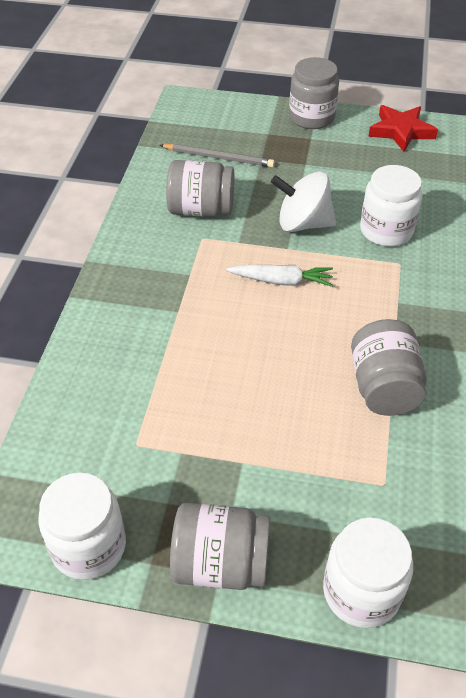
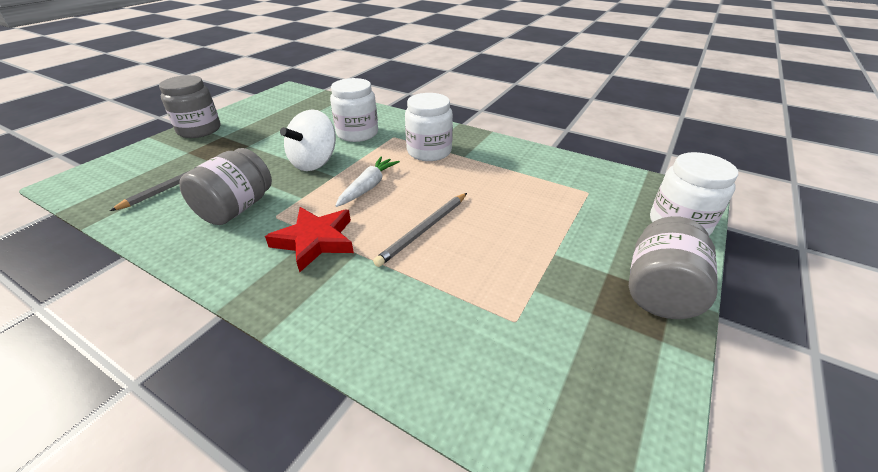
camera: 70 degrees left, 10 degrees down
white jar [38,473,126,580] -> white jar moved to [405,93,453,161]
grey jar [351,319,426,416] -> none
red star [368,105,438,152] -> red star moved to [265,207,354,272]
none -> grey pencil [373,193,467,267]

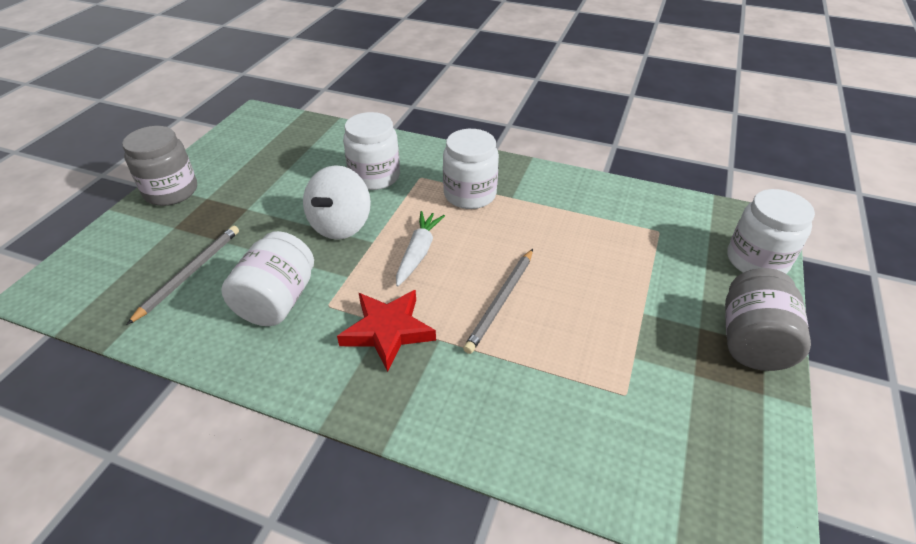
camera: 10 degrees left, 5 degrees up
grey jar [179,148,272,225] -> white jar [221,231,314,326]

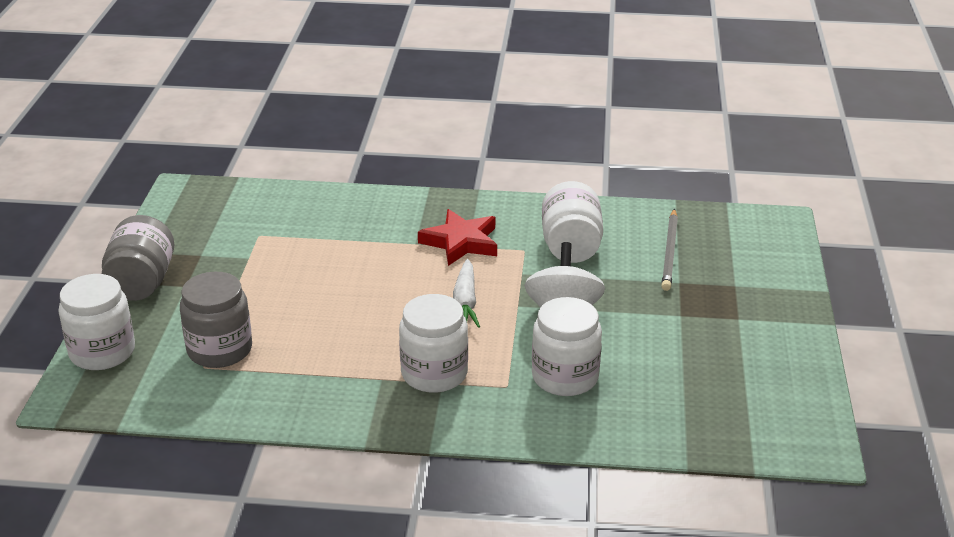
camera: 165 degrees right, 10 degrees down
grey jar [122,126,197,206] -> grey jar moved to [180,272,252,368]
grey pencil [463,249,533,354] -> none

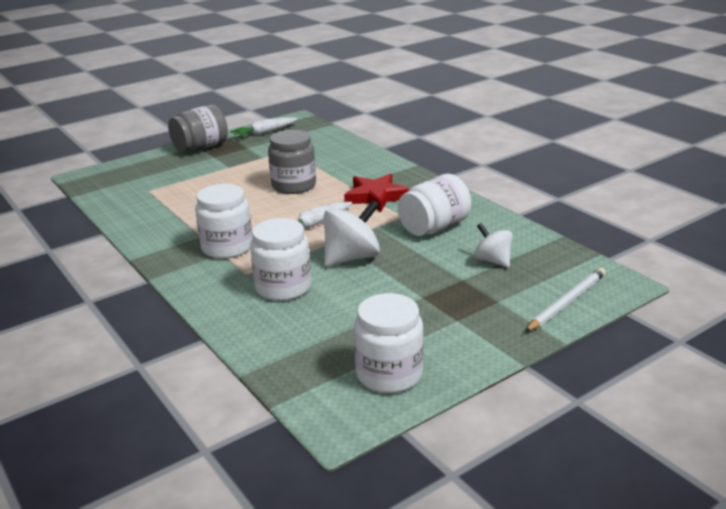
camera: 50 degrees right, 5 degrees down
white jar [58,274,135,370] -> white jar moved to [354,293,424,393]
grey jar [180,272,252,368] -> grey jar moved to [268,130,316,194]
grey pencil [661,209,678,291] -> white spinning top [474,223,513,267]
none -> white carrot [230,117,298,137]
none -> white pencil [525,268,606,332]

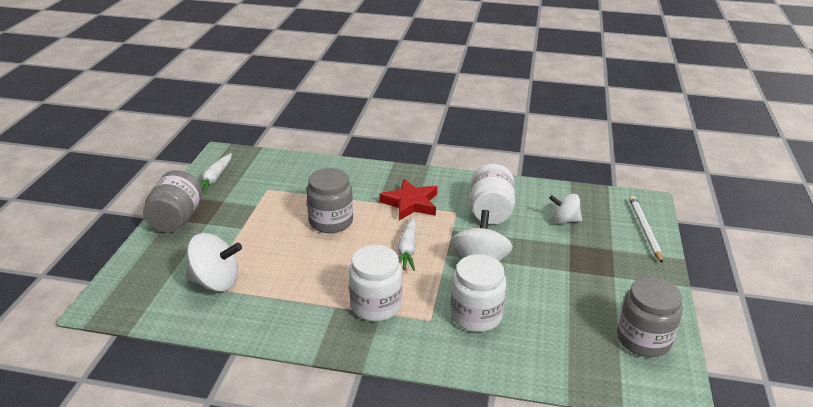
camera: 45 degrees left, 5 degrees up
white jar [354,293,424,393] -> grey jar [617,276,683,357]
none -> white spinning top [186,233,242,292]

